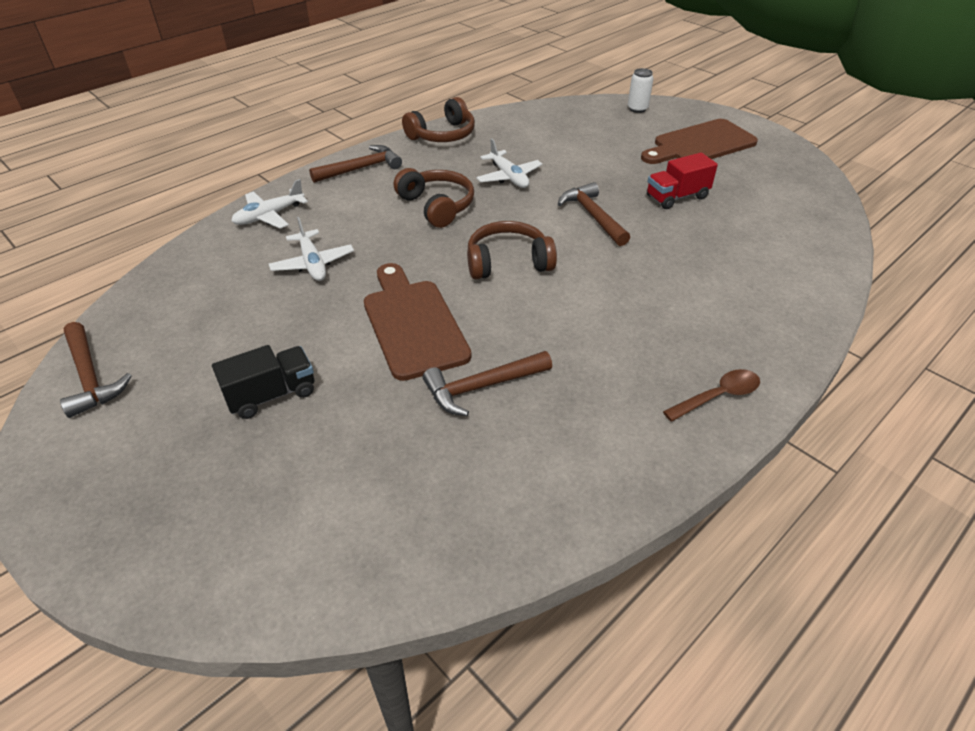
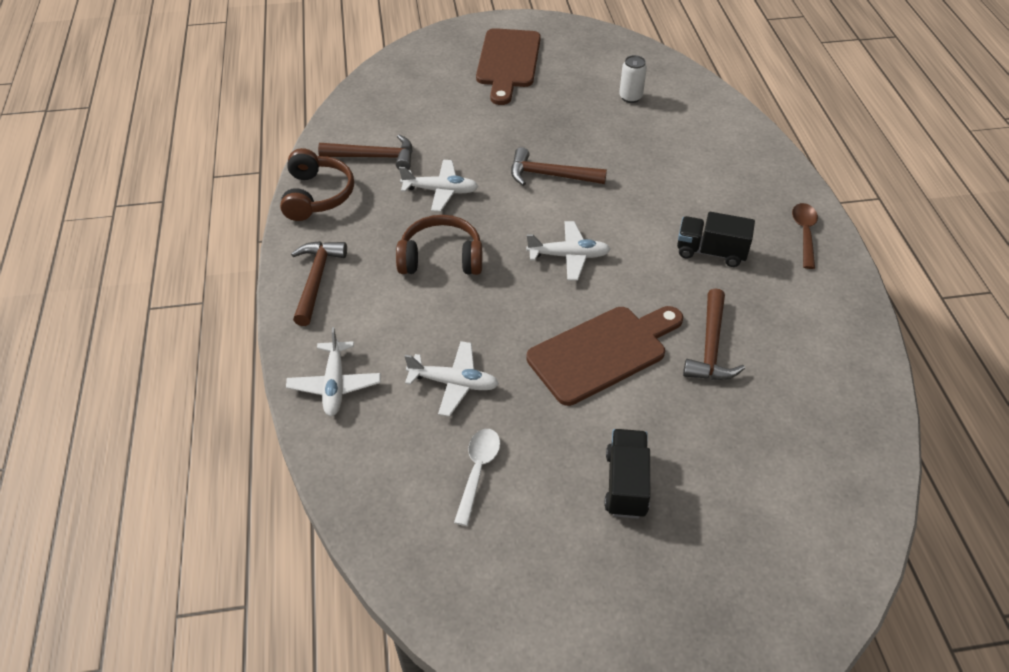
camera: 55 degrees left, 5 degrees up
brown hammer [60,322,132,418] -> brown hammer moved to [318,134,413,170]
brown cutting board [364,263,472,381] -> brown cutting board turned 135 degrees clockwise [526,306,683,406]
brown headphones [467,221,557,279] -> white plane [526,221,611,280]
white can [628,68,653,113] -> white can moved to [619,55,647,103]
red truck [647,152,718,209] -> none
none -> white spoon [454,429,500,526]
none -> black truck [677,212,755,267]

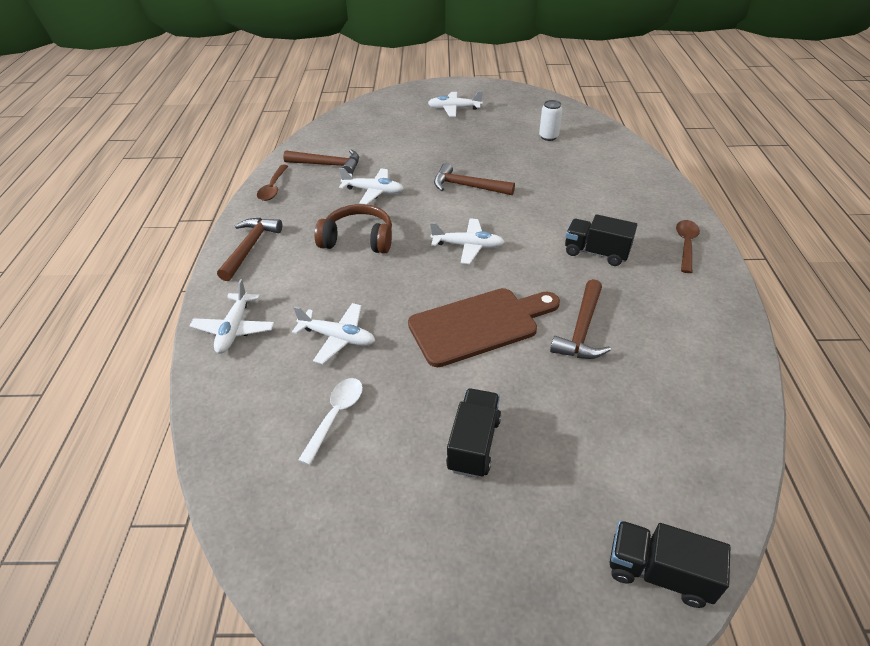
camera: 10 degrees right, 5 degrees down
brown headphones [280,148,354,221] -> brown spoon [257,165,288,201]
brown cutting board [476,28,541,105] -> white plane [428,91,483,117]
none -> black truck [610,521,730,608]

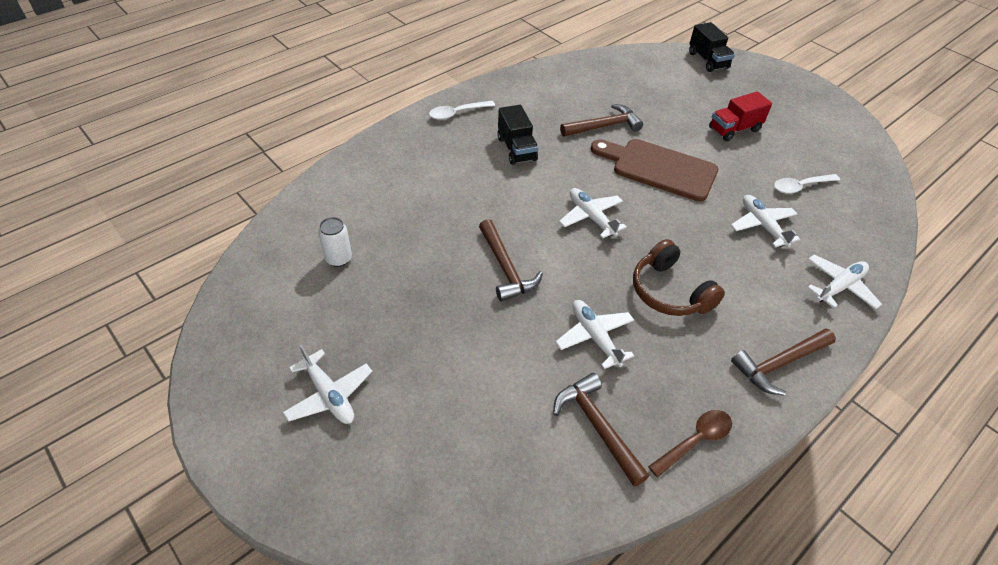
camera: 135 degrees left, 5 degrees up
black truck [446,388,501,478] -> red truck [709,91,772,141]
brown spoon [676,220,700,273] -> white spoon [429,101,495,120]

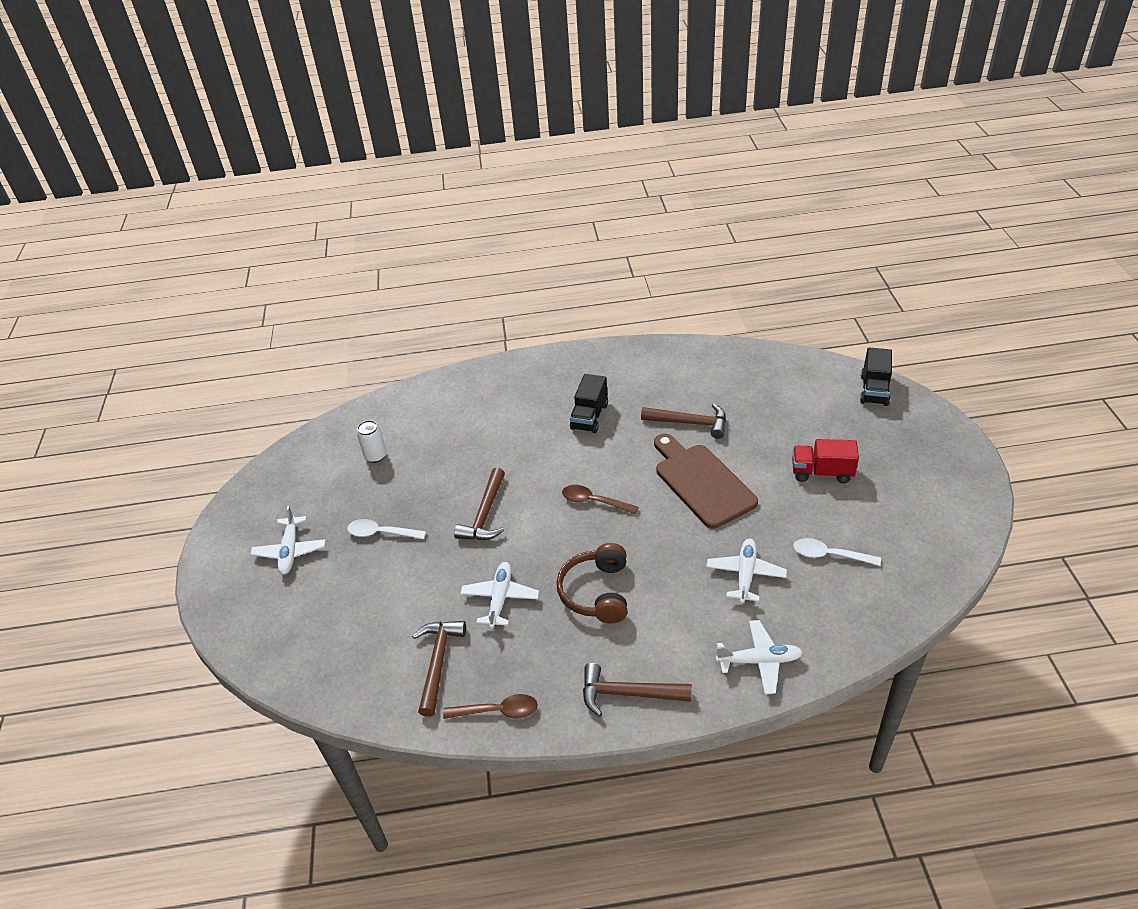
camera: 40 degrees right, 5 degrees down
white spoon [429,101,495,120] -> white spoon moved to [347,519,426,539]
white plane [559,188,627,238] -> brown spoon [562,485,639,514]

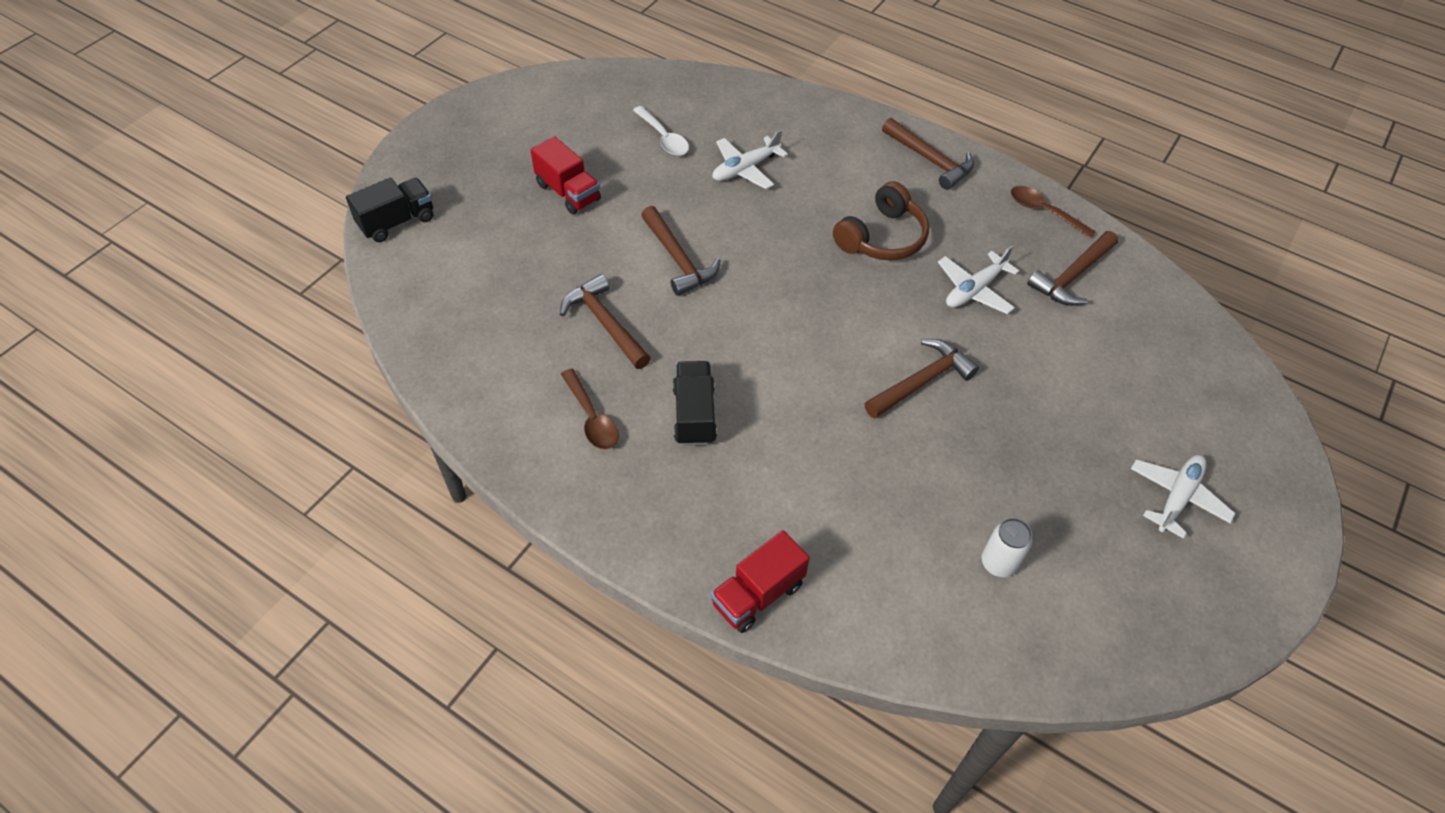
camera: 145 degrees left, 10 degrees up
white spoon [347,519,426,539] -> none
brown spoon [562,485,639,514] -> brown spoon moved to [561,369,619,450]
black truck [570,374,608,433] -> black truck turned 60 degrees counterclockwise [673,361,717,446]
brown cutting board [654,434,758,529] -> brown hammer [641,206,720,296]
white plane [716,620,803,694] -> none
none -> red truck [711,530,810,633]

